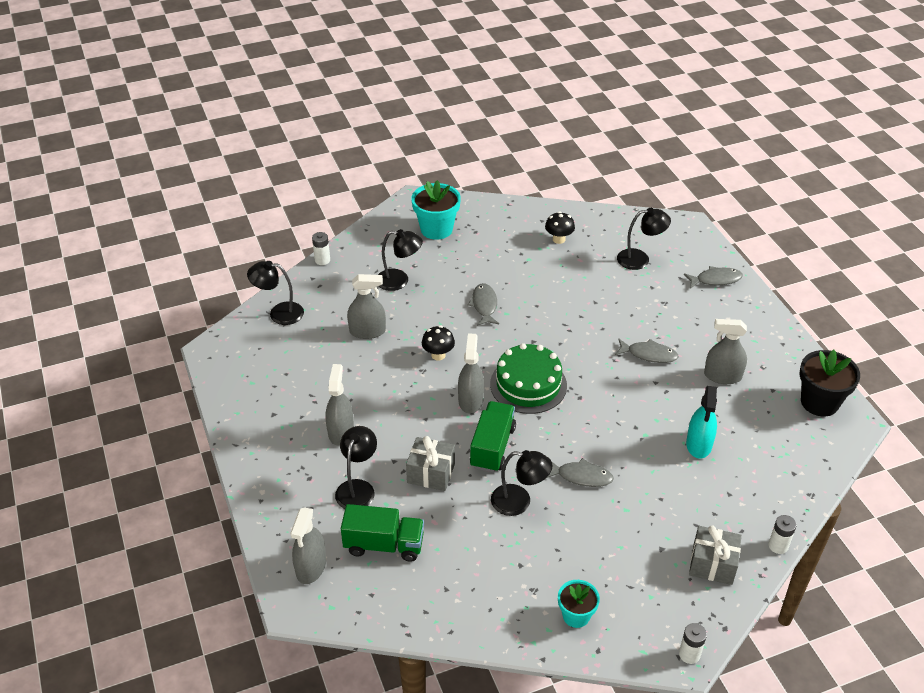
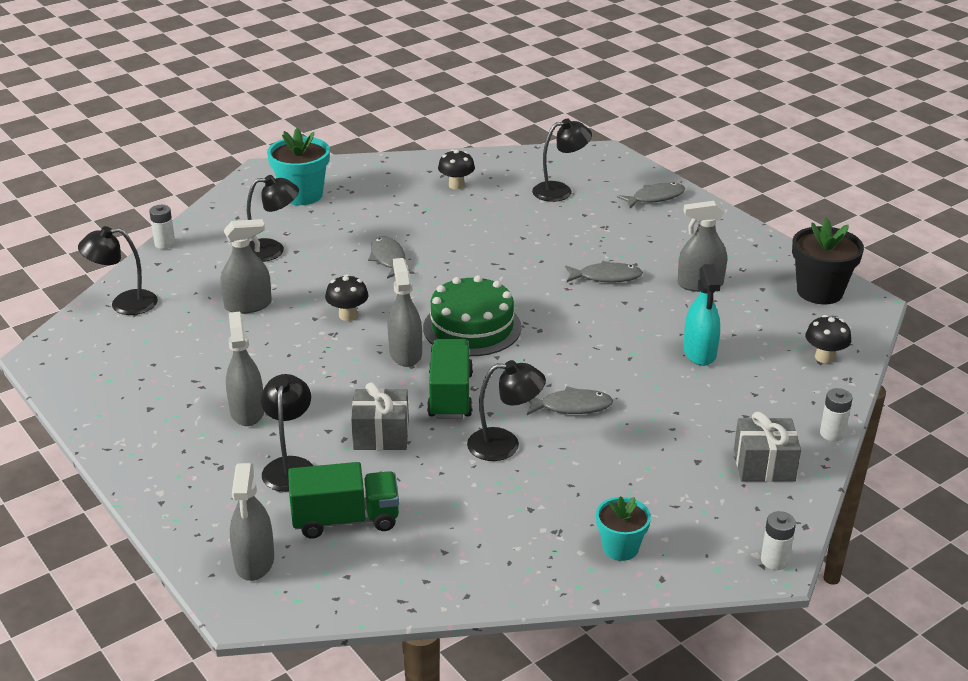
camera: 15 degrees left, 10 degrees down
none -> black mushroom [805,315,851,363]

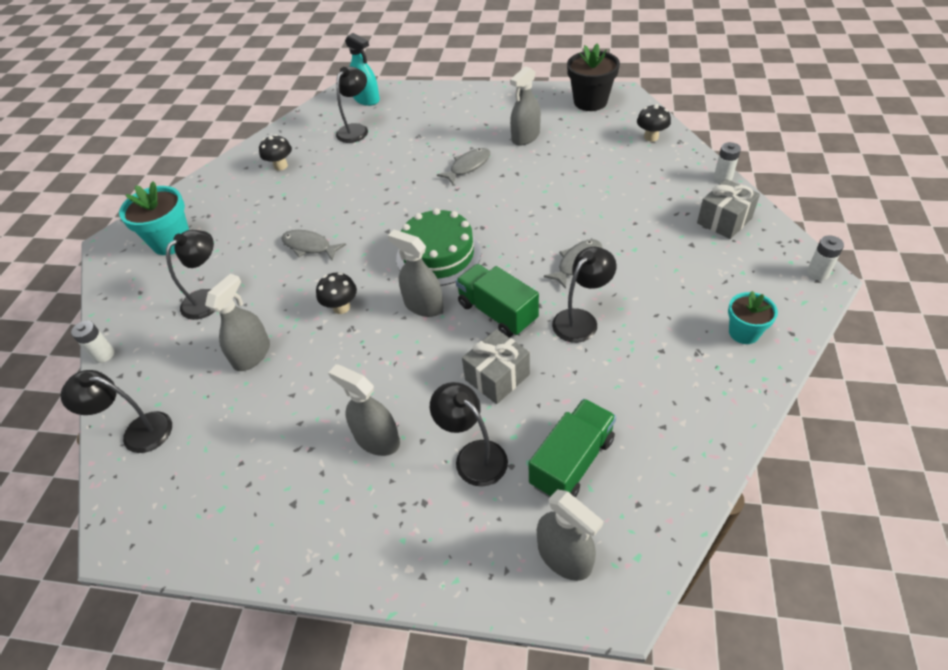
camera: 40 degrees left, 15 degrees up
black lamp [78,226,158,315] -> black lamp turned 60 degrees clockwise [60,370,172,453]
grey fish [617,182,685,208] -> none
turquoise spray bottle [683,264,721,366] -> turquoise spray bottle moved to [345,33,380,106]

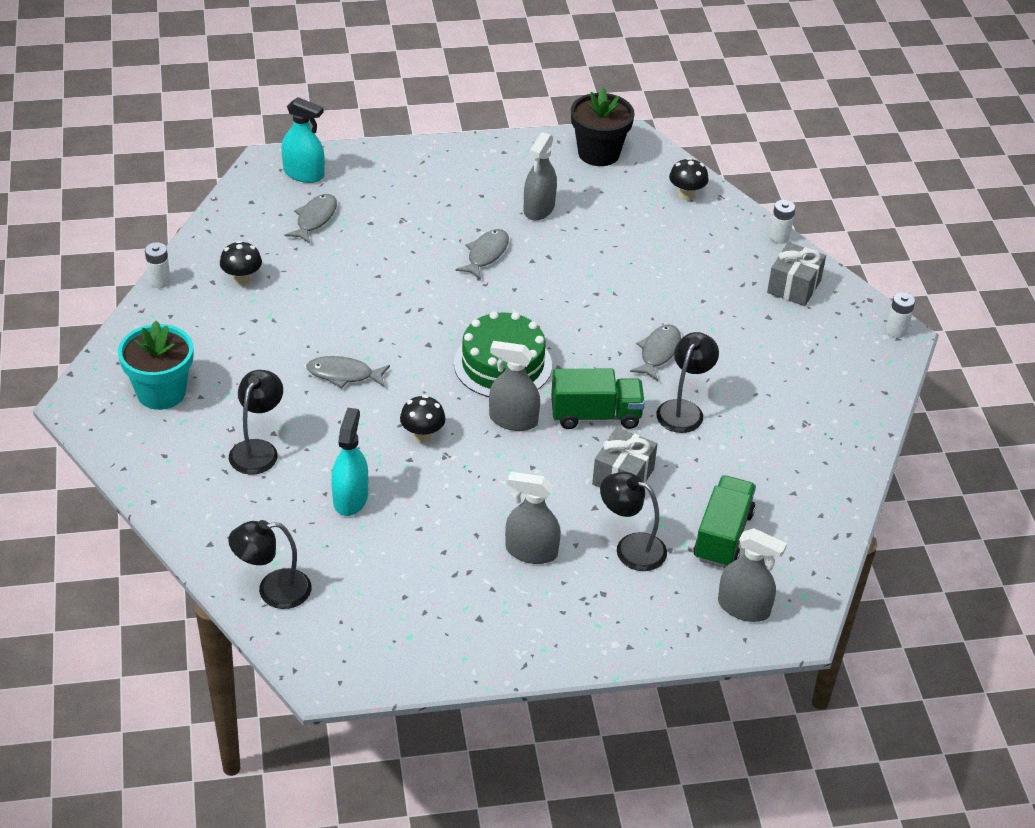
camera: 25 degrees left, 5 degrees down
white battery [71,321,114,363] -> white battery moved to [145,242,171,288]
grey spray bottle [205,274,270,371] -> turquoise spray bottle [331,408,368,516]
black lamp [336,66,368,143] -> grey fish [285,194,337,244]
green truck [455,264,539,337] -> green truck turned 150 degrees clockwise [551,369,645,429]
turquoise flower pot [728,291,778,344] -> none

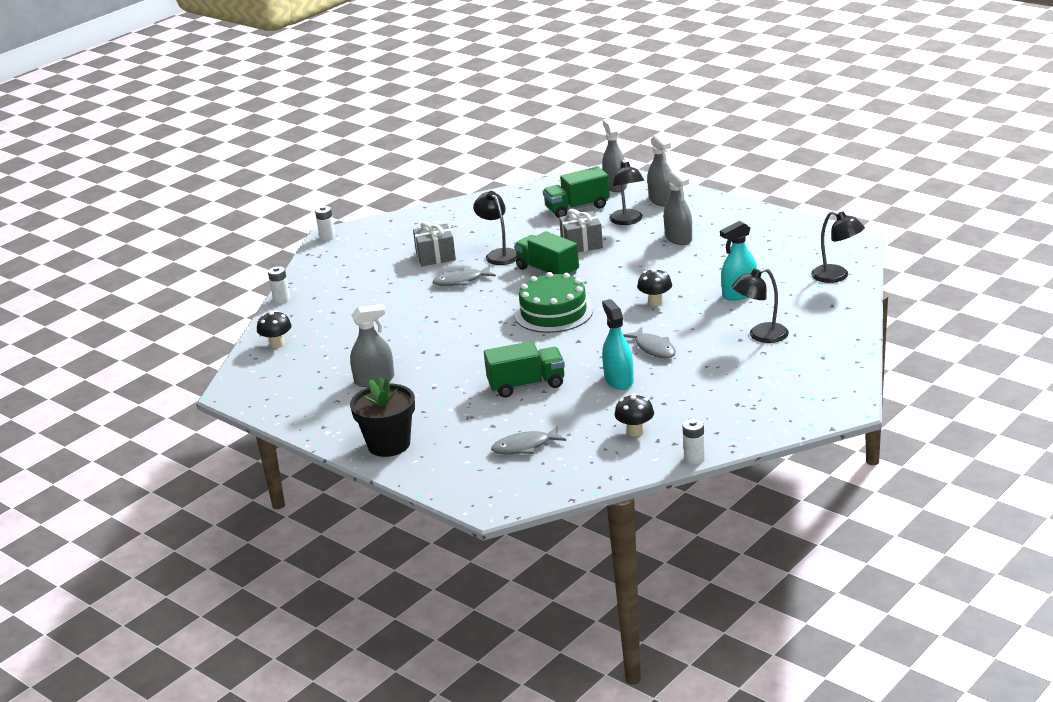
camera: 125 degrees left, 15 degrees down
turquoise flower pot [118,320,194,410] -> none
turquoise spray bottle [281,97,325,183] -> turquoise spray bottle moved to [602,299,634,390]
grey fish [455,229,509,280] -> none
grey spray bottle [489,341,540,431] -> grey spray bottle moved to [647,134,671,207]
black flower pot [571,88,635,166] -> black flower pot moved to [350,377,415,457]
black lamp [656,332,719,433] -> black lamp turned 75 degrees clockwise [473,191,517,265]
grey gift [767,242,826,306] -> grey gift moved to [413,221,456,266]
none -> green truck [484,341,565,398]

